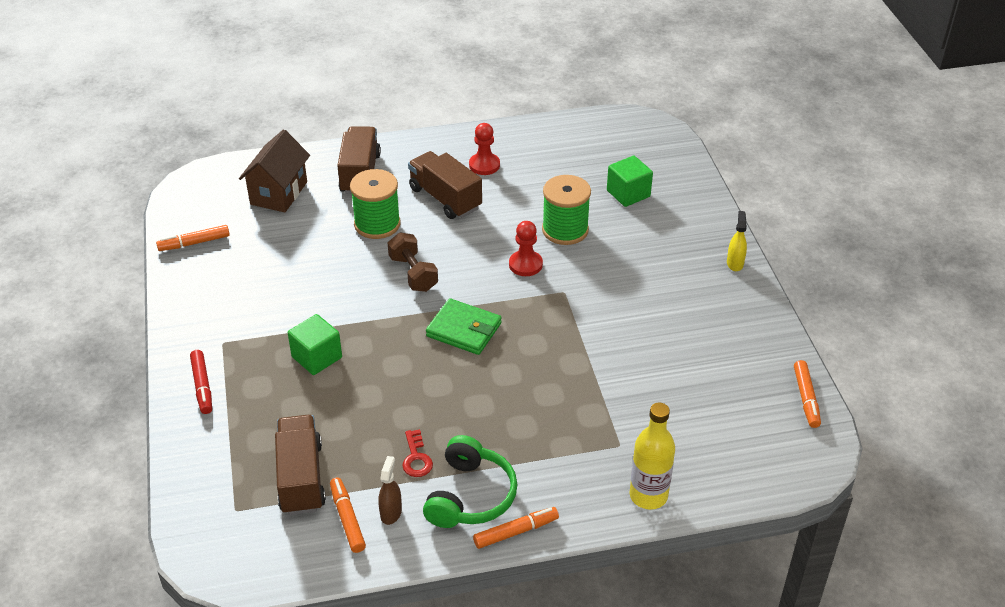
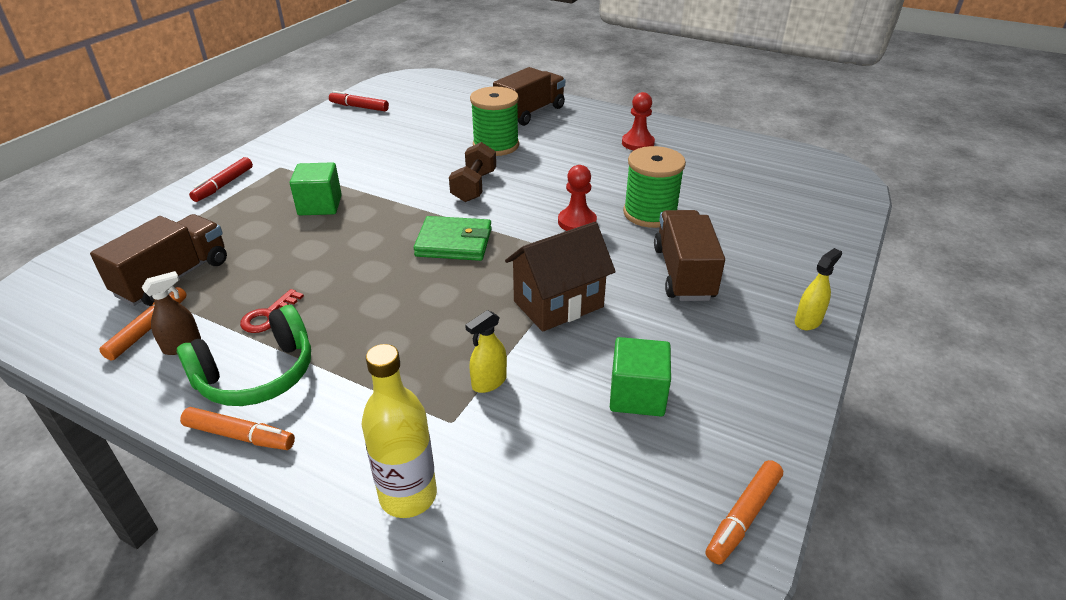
camera: 40 degrees right, 5 degrees down
orange marker [156,225,230,251] -> red marker [329,91,389,111]
brown house [239,129,310,212] -> brown house moved to [505,222,616,332]
brown truck [408,151,482,219] -> brown truck moved to [654,210,725,301]
green wallet [426,298,502,355] -> green wallet turned 60 degrees counterclockwise [413,216,492,261]
green cube [607,156,653,207] -> green cube moved to [610,337,671,417]
none -> yellow spray bottle [465,310,507,393]

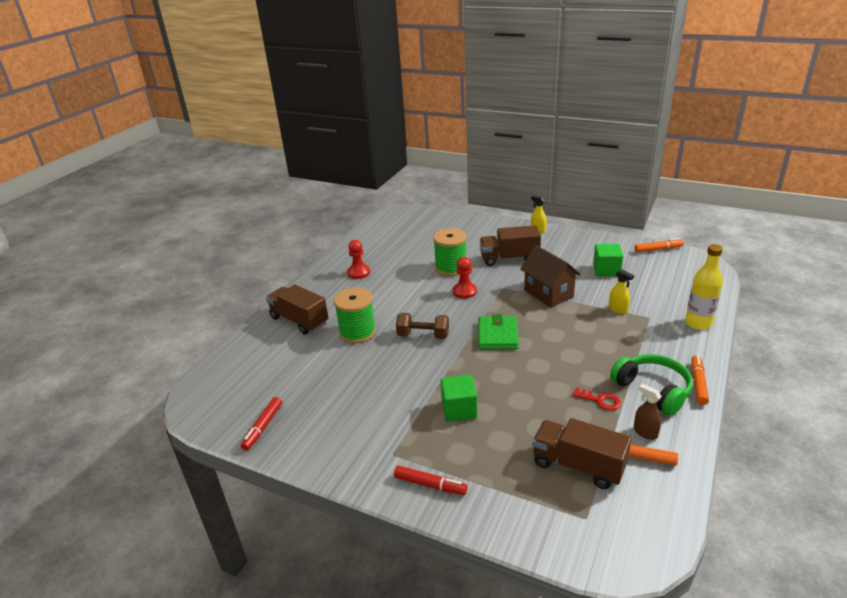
camera: 90 degrees left, 5 degrees down
orange marker [706,460,783,564] -> orange marker turned 45 degrees counterclockwise [634,238,684,252]

